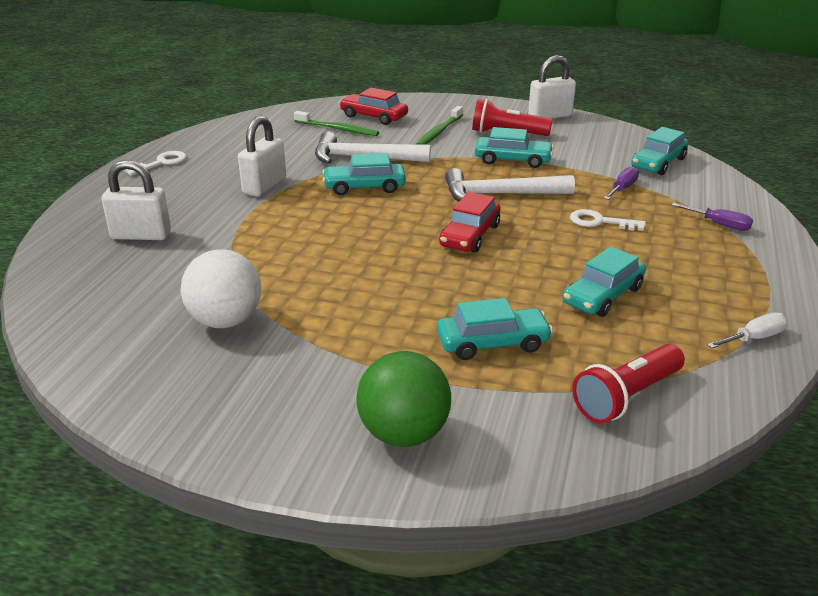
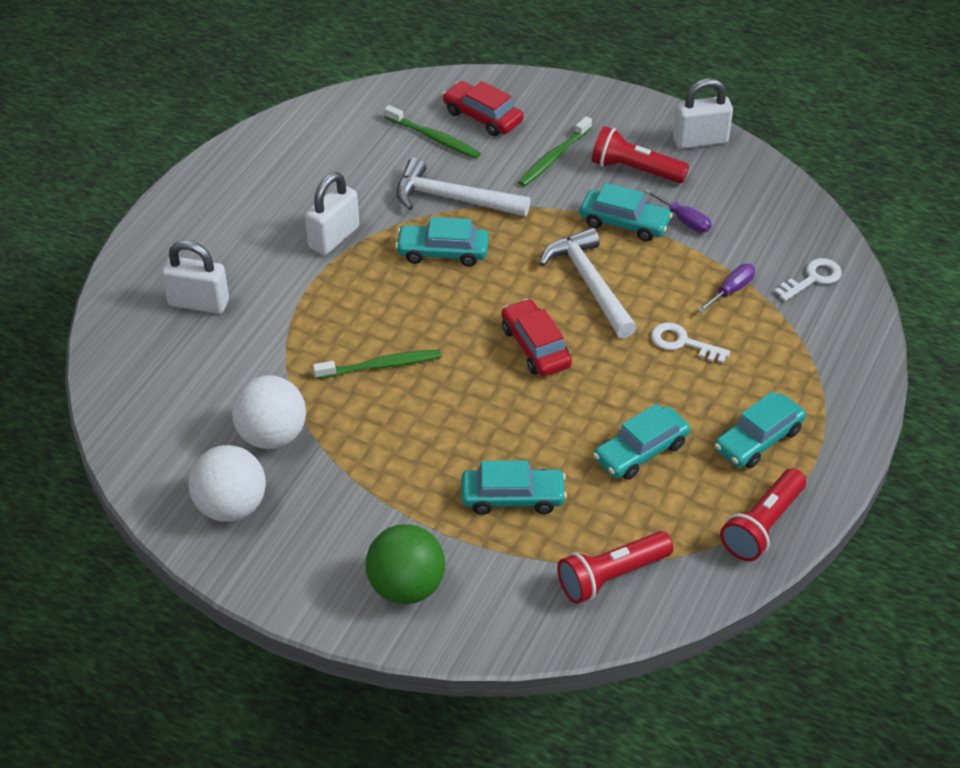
camera: 10 degrees right, 15 degrees up
white key [124,151,187,176] -> white key moved to [775,258,842,301]
red car [439,192,500,253] -> red car turned 120 degrees clockwise [501,299,572,377]
white hammer [445,168,575,202] -> white hammer turned 60 degrees clockwise [539,227,637,338]
turquoise car [631,127,689,175] -> turquoise car moved to [715,391,806,468]
purple screwdriver [672,203,753,231] -> purple screwdriver moved to [645,189,711,233]
white screwdriver [707,313,788,348] -> red flashlight [720,468,806,561]
none -> white ball [188,445,266,522]
none -> green toothbrush [313,349,441,379]

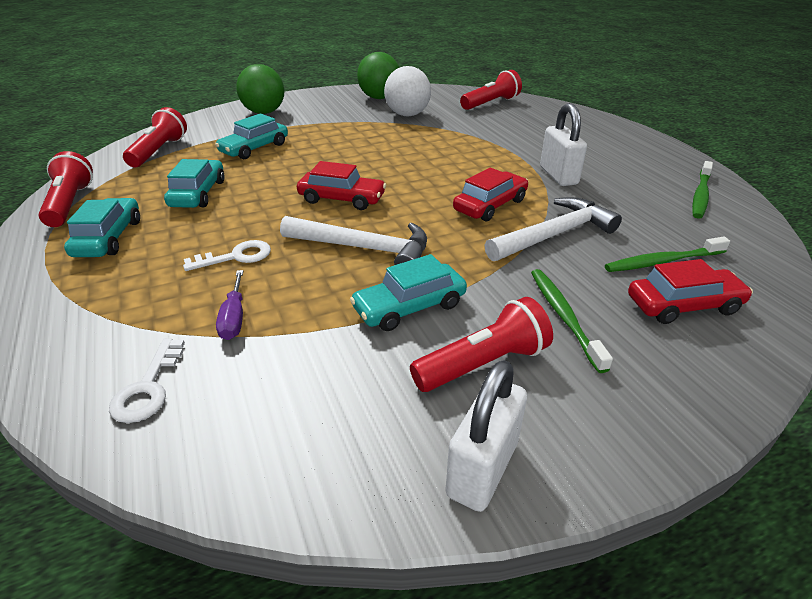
camera: 130 degrees right, 10 degrees down
white padlock [162,240,229,314] -> none
white ball [188,445,266,522] -> green ball [357,52,399,99]
green toothbrush [313,349,441,379] -> green toothbrush moved to [692,161,713,219]
turquoise car [395,217,489,267] -> red car [453,168,528,221]
purple screwdriver [645,189,711,233] -> none
none -> red flashlight [460,70,522,110]

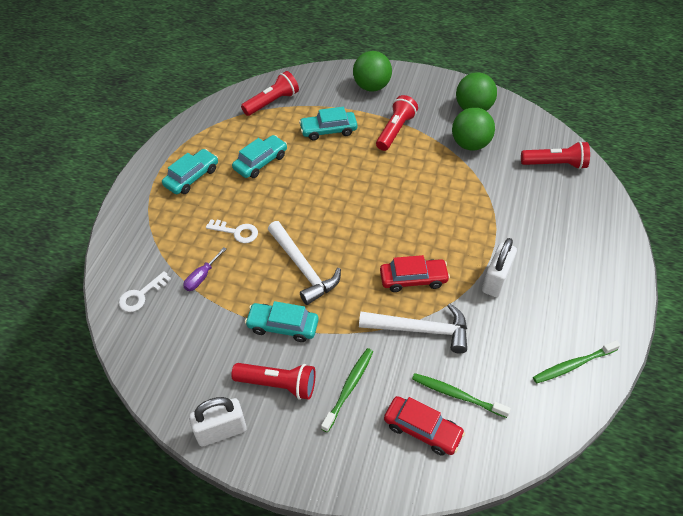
camera: 40 degrees right, 15 degrees up
red flashlight [39,151,93,227] -> red flashlight moved to [376,95,418,151]
red car [297,161,386,210] -> none
white ball [384,66,431,116] -> green ball [452,107,495,151]

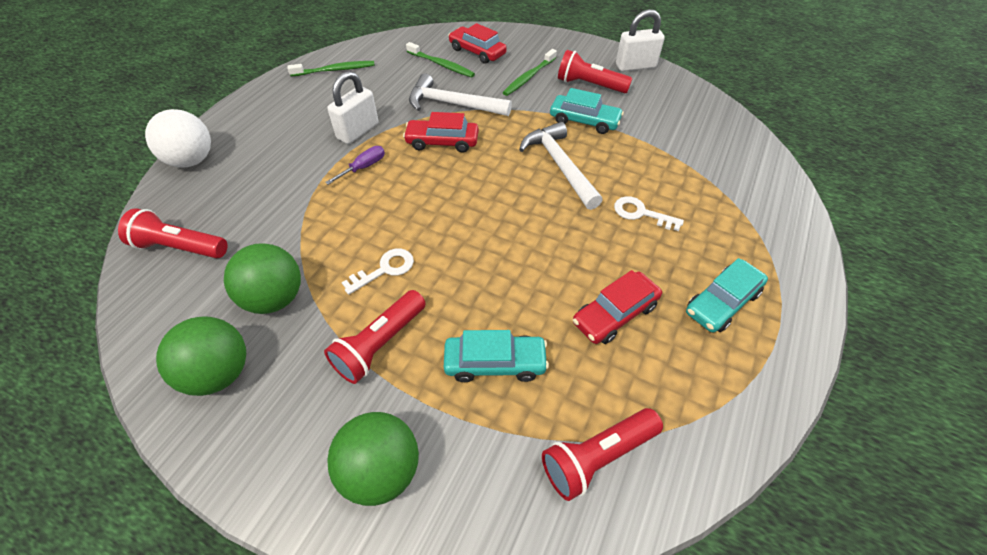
camera: 170 degrees left, 0 degrees up
white key [119,271,171,312] -> white key moved to [342,249,414,295]
purple screwdriver [183,247,226,291] -> purple screwdriver moved to [325,146,385,185]
turquoise car [232,135,287,178] -> red car [573,270,662,344]
none -> white ball [145,109,211,168]

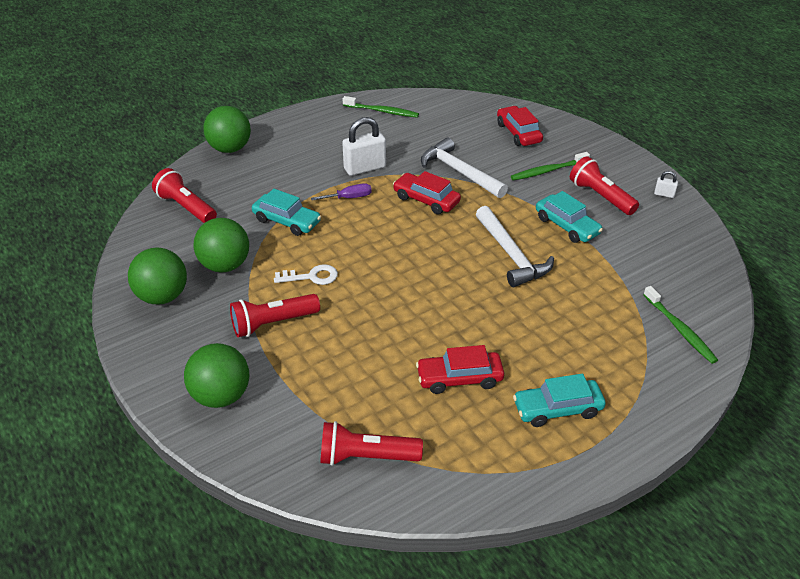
camera: 30 degrees right, 10 degrees down
white ball [145,109,211,168] -> green ball [203,106,251,153]
green toothbrush [406,42,475,78] -> green toothbrush moved to [643,286,718,364]
turquoise car [444,330,549,382] -> turquoise car moved to [252,189,321,236]
white hammer [519,122,602,210] -> white hammer turned 150 degrees clockwise [476,206,554,287]
white key [614,196,684,231] -> none
white padlock [616,9,665,72] -> white padlock [654,171,678,198], size x0.47

